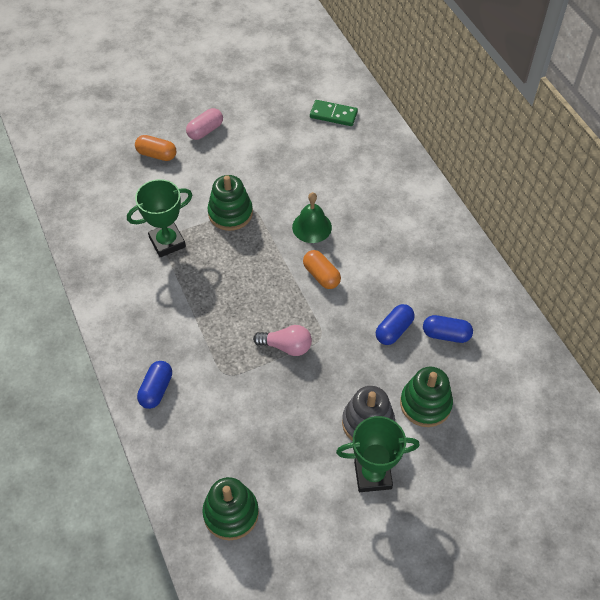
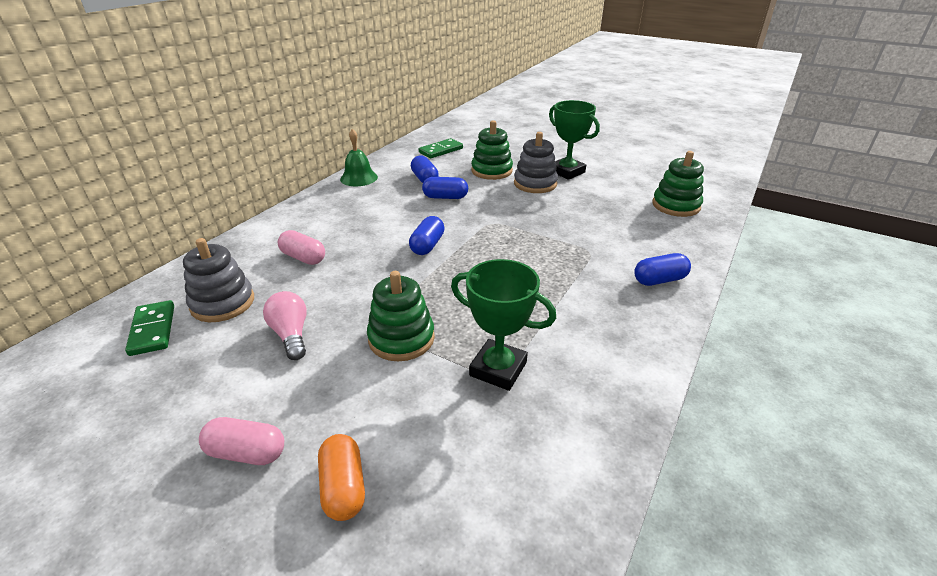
camera: 125 degrees left, 20 degrees down
pink light bulb [253,325,312,356] -> pink light bulb moved to [263,291,307,360]
green bell [292,192,332,243] -> green bell moved to [340,129,378,186]
orange capsule [303,250,341,289] -> blue capsule [409,216,445,255]
none -> grey stacking toy [183,238,254,322]
none -> pink capsule [278,230,325,265]
none -> green domino [419,138,463,158]

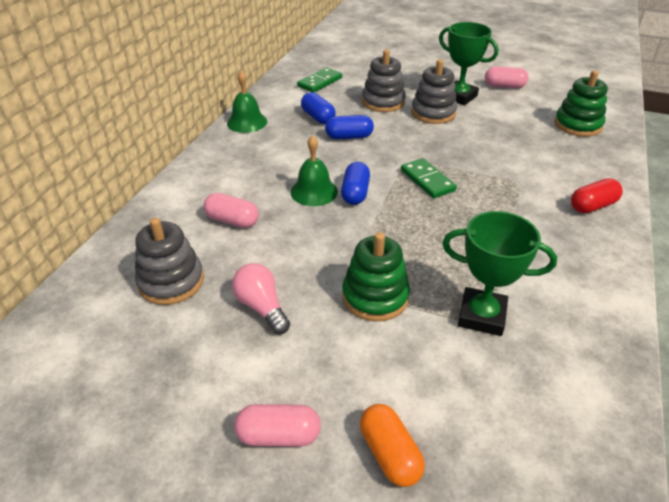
camera: 10 degrees left, 5 degrees up
green domino [125,300,174,356] -> green domino moved to [401,158,457,199]
green stacking toy [471,120,513,180] -> grey stacking toy [362,49,406,112]
blue capsule [634,253,691,286] -> red capsule [571,178,623,213]
none -> green bell [290,135,338,206]
none -> pink capsule [485,66,529,89]

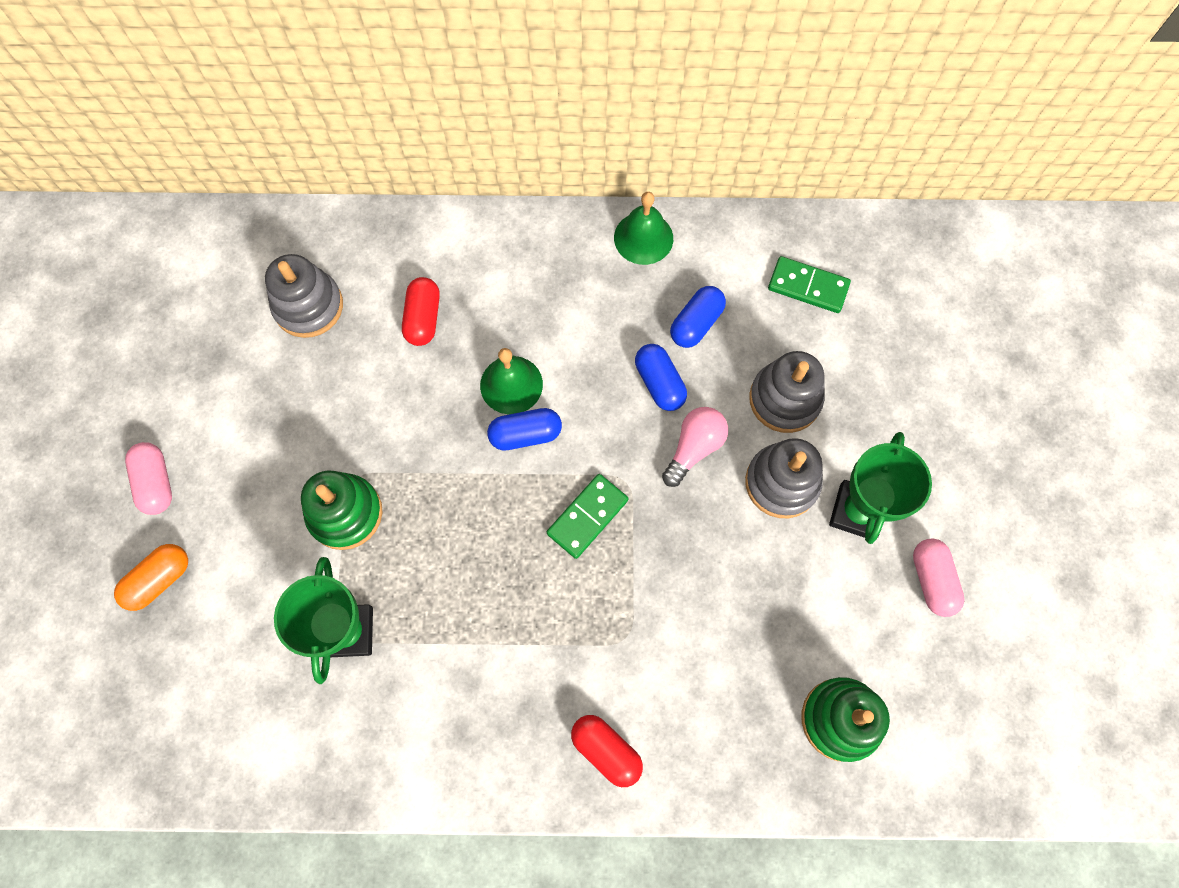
camera: 70 degrees right, 30 degrees up
pink capsule [203,193,259,228] -> red capsule [402,277,440,346]
pink light bulb [232,263,290,334] -> pink light bulb moved to [662,407,728,487]

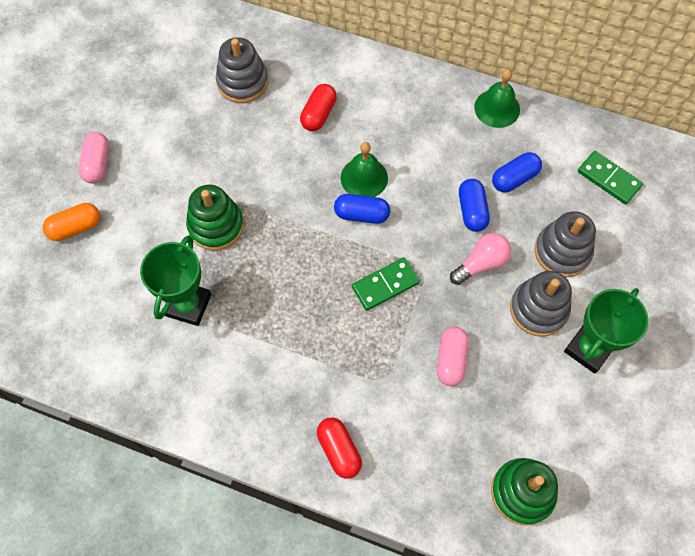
camera: 20 degrees right, 5 degrees down
pink capsule [913,538,965,617] -> pink capsule moved to [437,327,469,386]

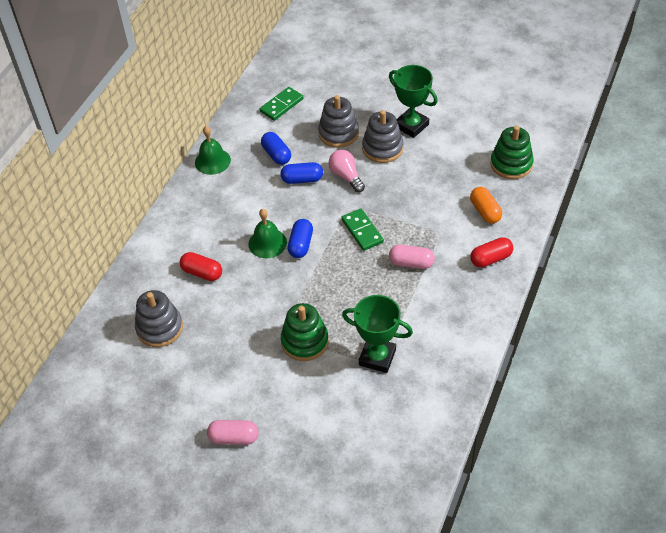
camera: 85 degrees left, 15 degrees down
orange capsule [43,203,100,241] -> orange capsule moved to [470,187,502,223]
pink capsule [437,327,469,386] -> pink capsule moved to [389,245,435,269]

